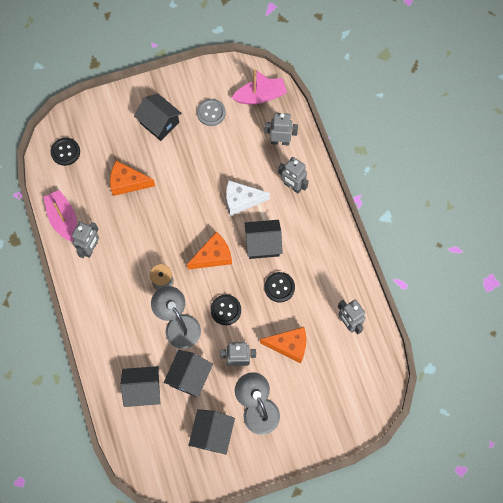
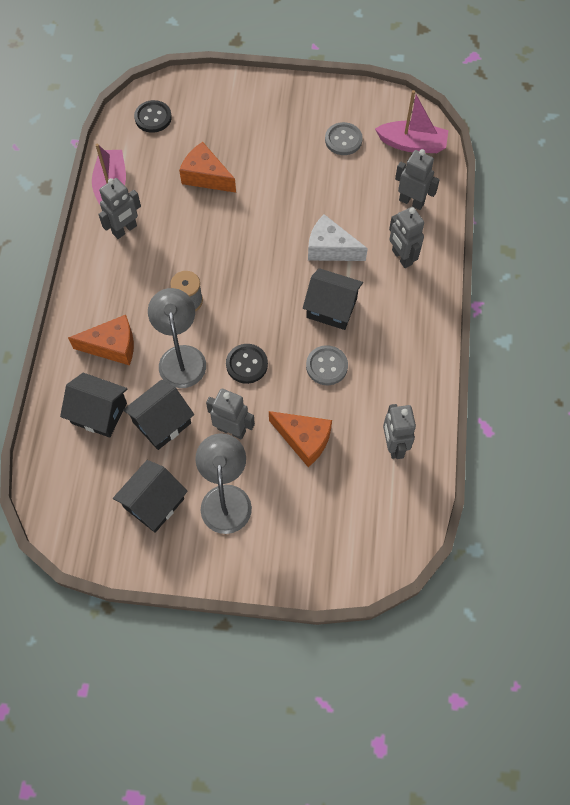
camera: 25 degrees right, 5 degrees down
black house [134,94,182,141] -> none
orange cheese [187,232,232,269] -> orange cheese moved to [68,315,134,366]
black button [264,272,295,302] -> grey button [306,345,348,385]

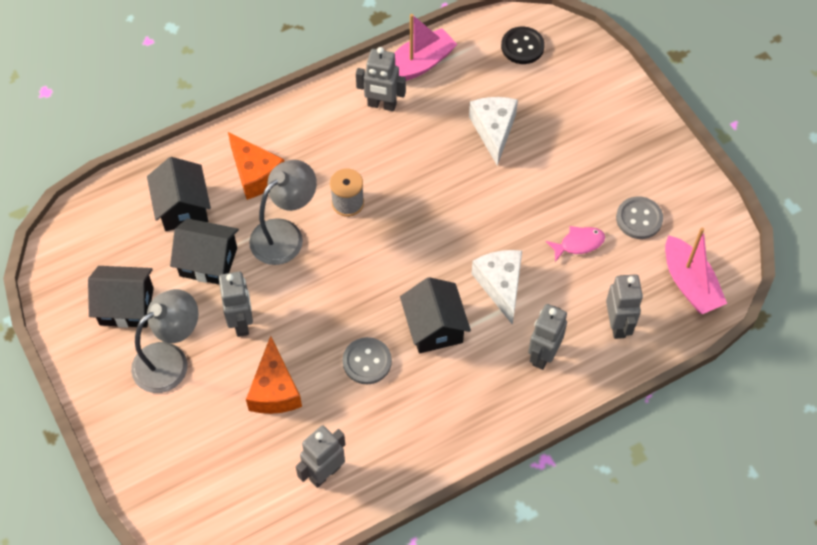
camera: 55 degrees right, 5 degrees down
orange cheese [179,142,236,193] -> white cheese [469,97,518,166]
black button [226,344,268,384] -> none
none -> pink fish [546,226,605,262]

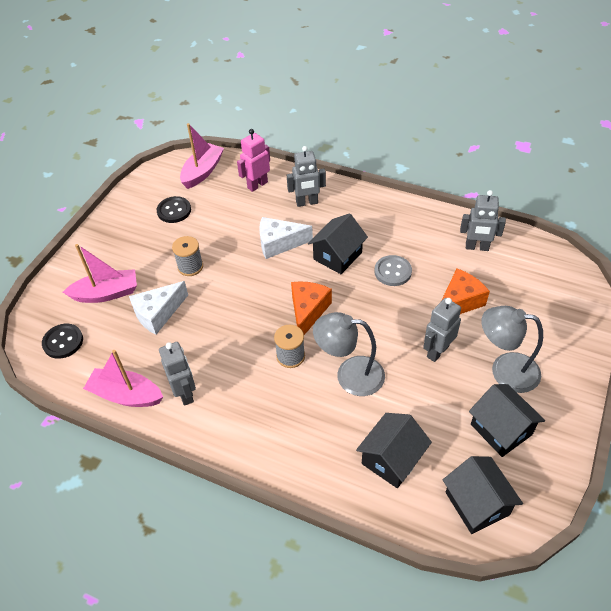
camera: 125 degrees left, 10 degrees down
black house [170,218,239,285] -> black house moved to [443,456,523,534]
orange cheese [228,132,284,200] -> orange cheese moved to [291,281,332,335]
white cheese [472,250,522,325] -> white cheese turned 45 degrees clockwise [259,217,313,259]
pink fish [546,226,605,262] -> none
grey robot [606,274,643,339] -> pink robot [237,129,270,192]
grey button [616,196,663,239] -> black button [157,196,191,223]
none -> pink boat [63,244,137,303]
none -> grey spool [172,236,203,276]

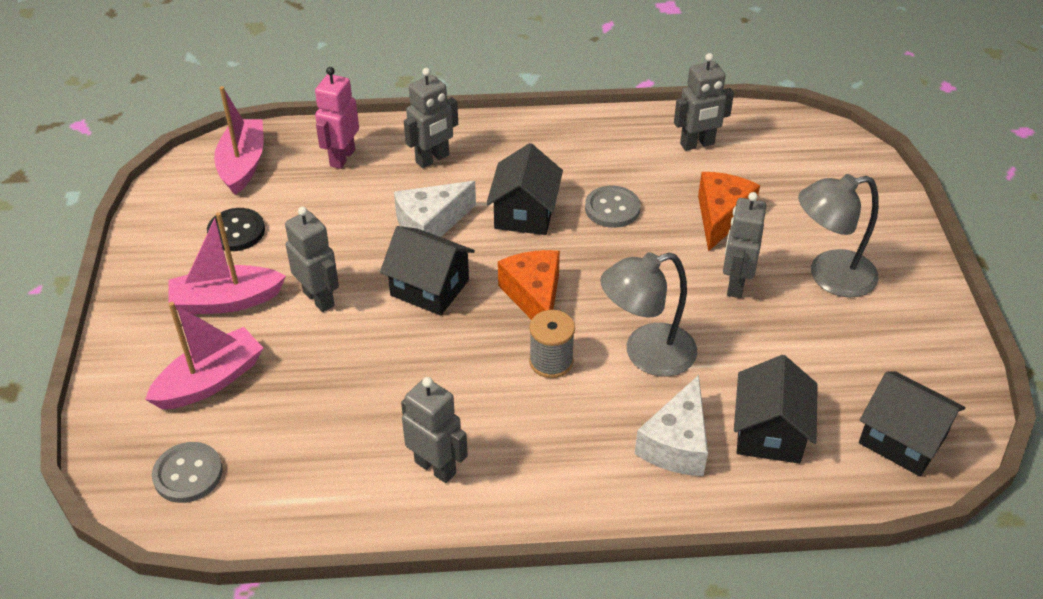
camera: 30 degrees left, 5 degrees down
black button [42,324,83,359] -> grey button [152,442,223,503]
pink boat [83,350,163,407] -> pink boat moved to [168,212,286,314]
white cheese [129,281,188,335] -> white cheese moved to [635,375,708,476]
grey spool [172,236,203,276] -> grey robot [285,206,339,312]
black house [469,384,545,457] -> black house moved to [380,226,475,316]

